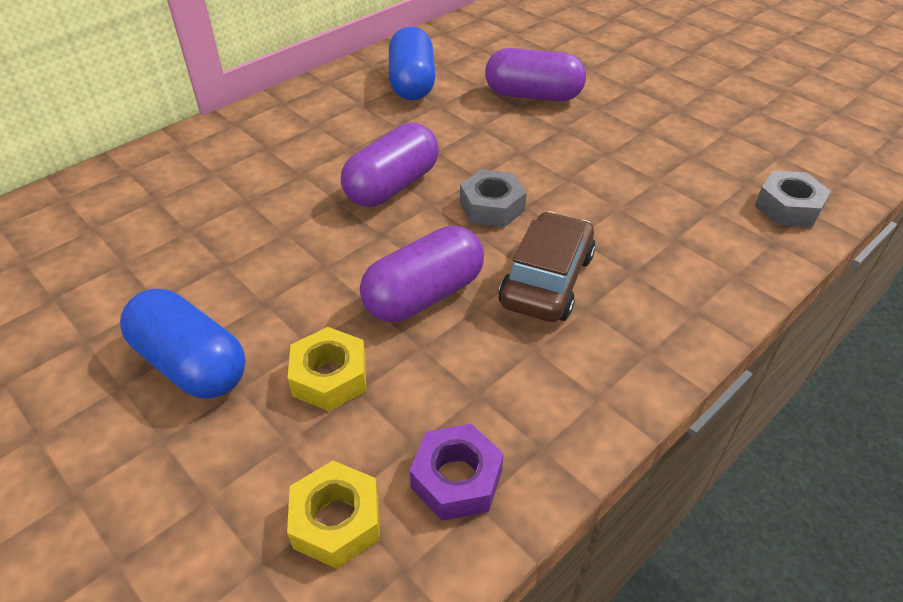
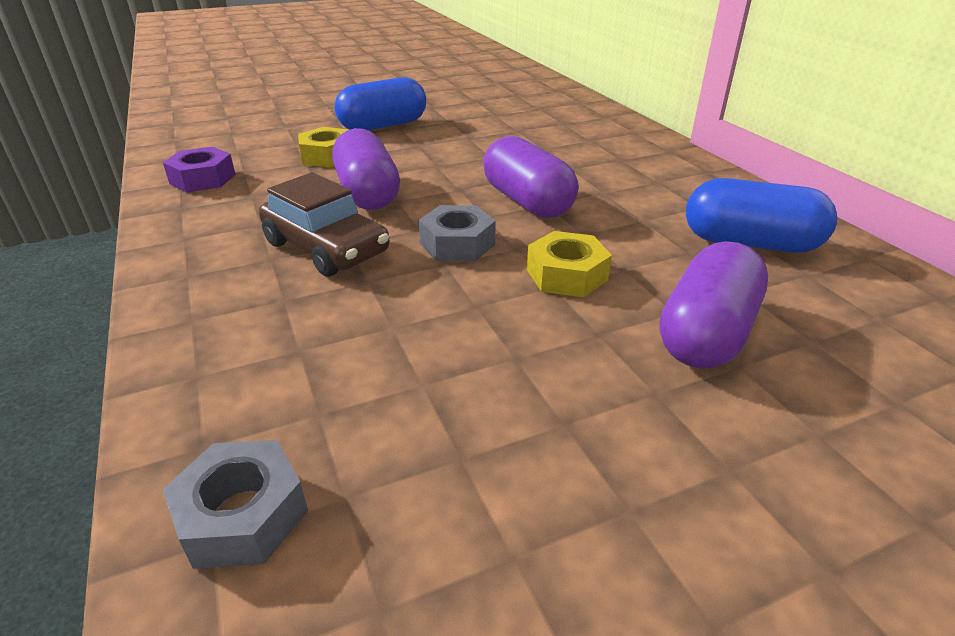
camera: 110 degrees right, 10 degrees down
yellow nut [287,461,380,569] -> yellow nut moved to [527,231,612,297]

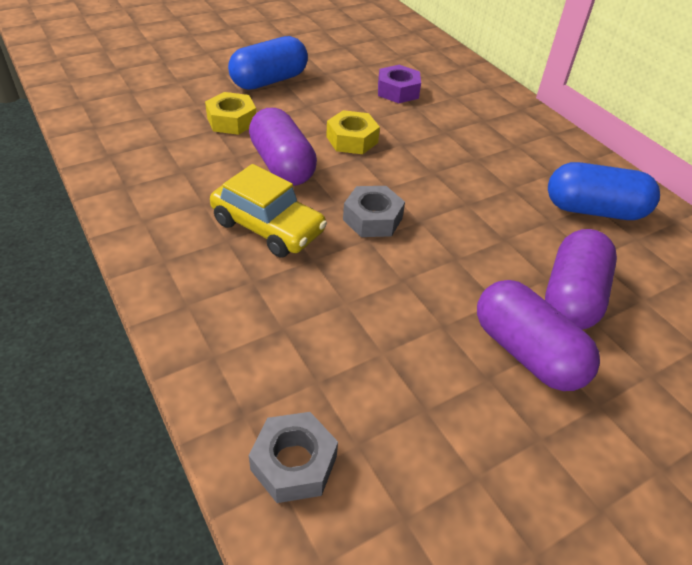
camera: 10 degrees left, 10 degrees up
purple nut [163,147,236,192] -> purple nut moved to [378,65,421,103]
brown car [259,172,390,277] -> yellow car [210,164,327,258]
purple capsule [483,136,579,218] -> purple capsule moved to [477,280,600,391]
yellow nut [527,231,612,297] -> yellow nut moved to [326,110,380,154]

